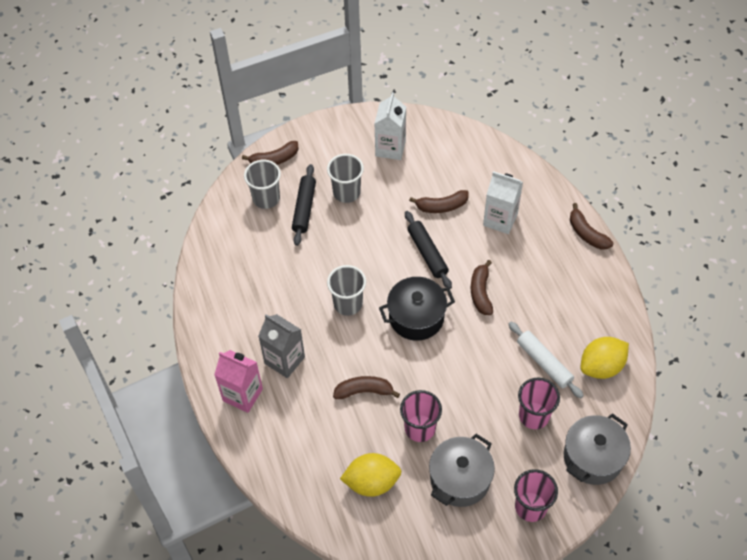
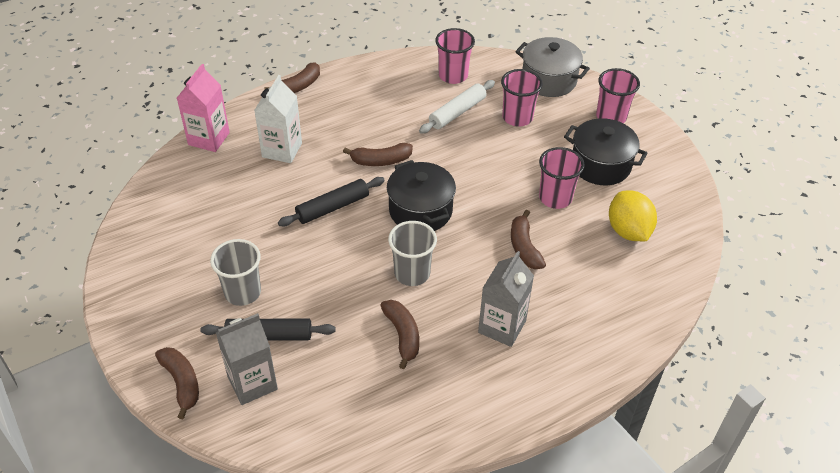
camera: 100 degrees left, 10 degrees down
pink carton [214,350,263,413] -> pink carton moved to [177,64,230,152]
grey cup [244,160,281,209] -> grey carton [216,313,278,405]
white carton [374,92,406,160] -> none
brown banana [409,190,469,213] -> brown banana moved to [380,300,419,369]
grey pot [429,434,495,507] -> black pot [564,118,648,185]
yellow lemon [581,337,629,379] -> pink cup [435,28,475,84]

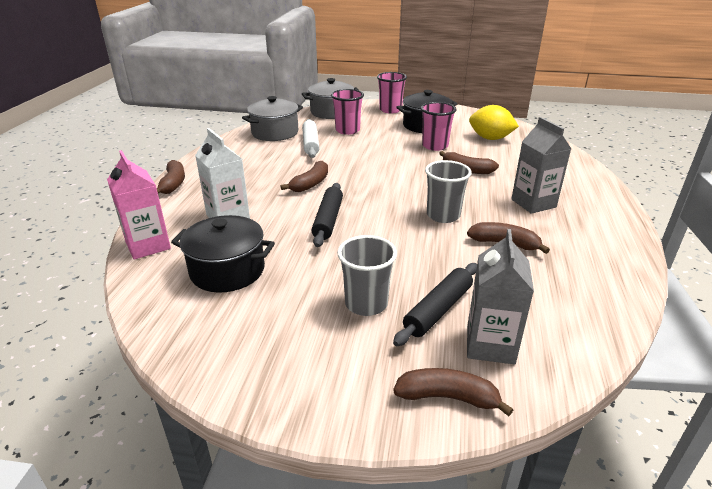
camera: 50 degrees left, 15 degrees down
black pot [387,160,456,231] -> black pot moved to [171,215,275,292]
pink cup [435,28,475,84] -> grey pot [242,96,303,141]

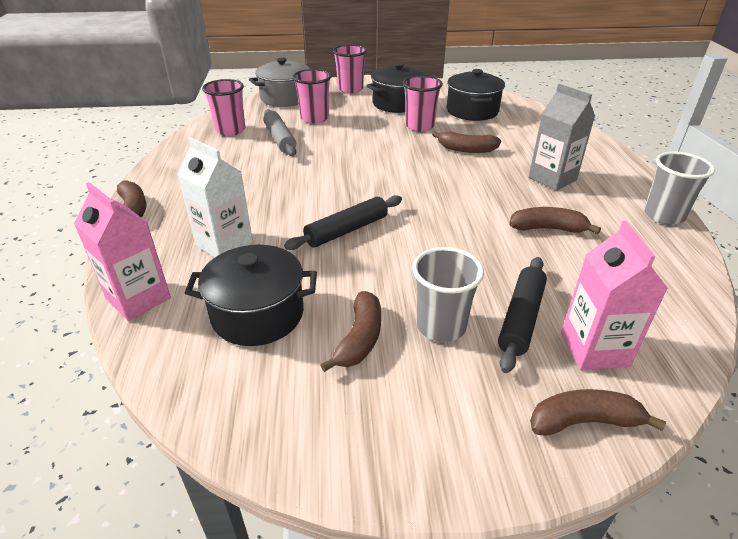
camera: 15 degrees left, 5 degrees up
grey pot [242,96,303,141] -> pink cup [202,79,245,136]
brown banana [281,161,328,192] -> brown banana moved to [320,291,381,372]
white rolling pin [302,119,319,158] -> grey rolling pin [263,109,296,156]
black rolling pin [311,183,343,247] -> black rolling pin turned 60 degrees clockwise [284,195,402,250]
grey cup [425,160,472,223] -> grey cup moved to [644,151,715,225]
grey carton [467,229,534,364] -> pink carton [561,221,668,370]
yellow lemon [469,105,519,140] -> black pot [447,69,505,121]

